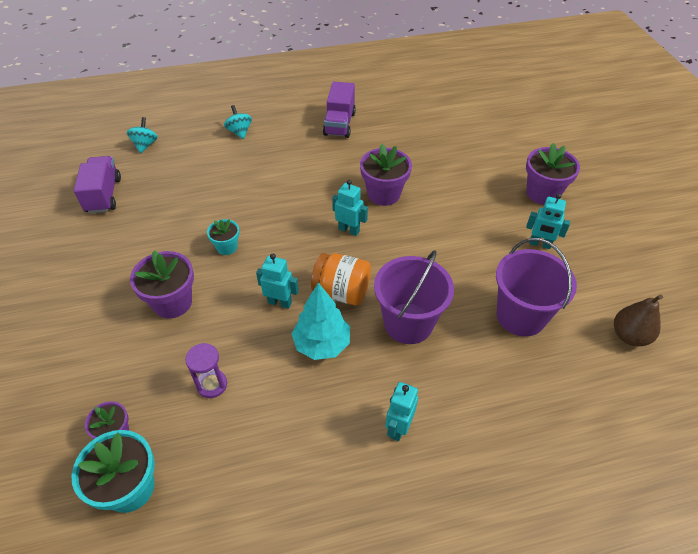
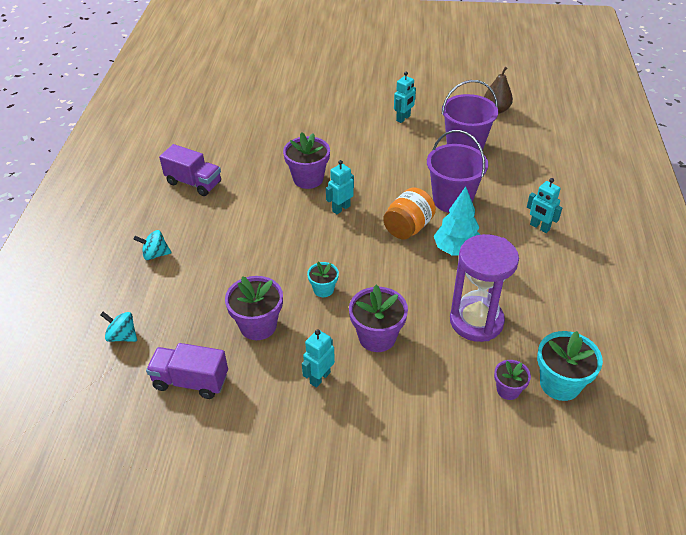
camera: 70 degrees left, 5 degrees down
purple hourglass [185,343,227,398] -> purple hourglass [450,234,519,342], size x2.04
turquoise robot [256,254,299,309] -> turquoise robot moved to [302,329,335,388]
purple flower pot [526,143,580,205] -> purple flower pot moved to [225,276,283,340]

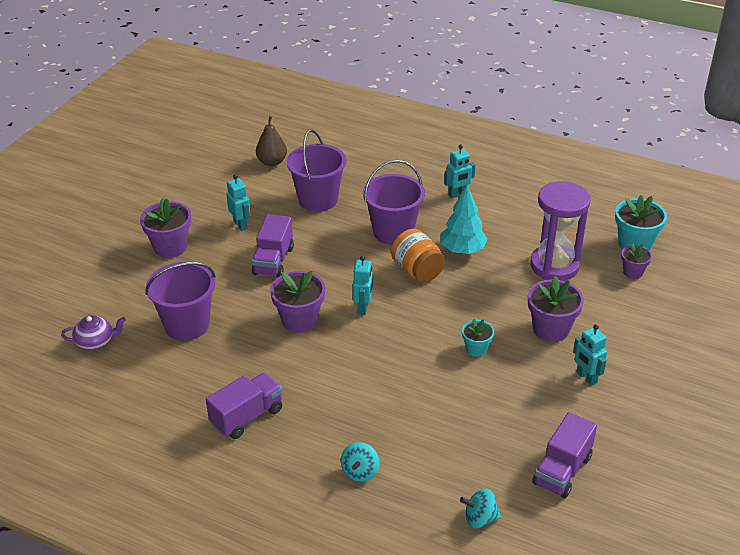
camera: 70 degrees left, 5 degrees down
turquoise spinning top [100,312,137,342] -> turquoise spinning top turned 45 degrees clockwise [460,488,501,528]
purple flower pot [225,276,283,340] -> purple flower pot moved to [140,198,191,258]
turquoise robot [326,160,354,214] -> turquoise robot turned 150 degrees counterclockwise [353,256,373,315]
none -> purple teapot [61,316,126,350]
none -> purple bucket [145,262,216,341]
none -> purple truck [252,214,294,278]

